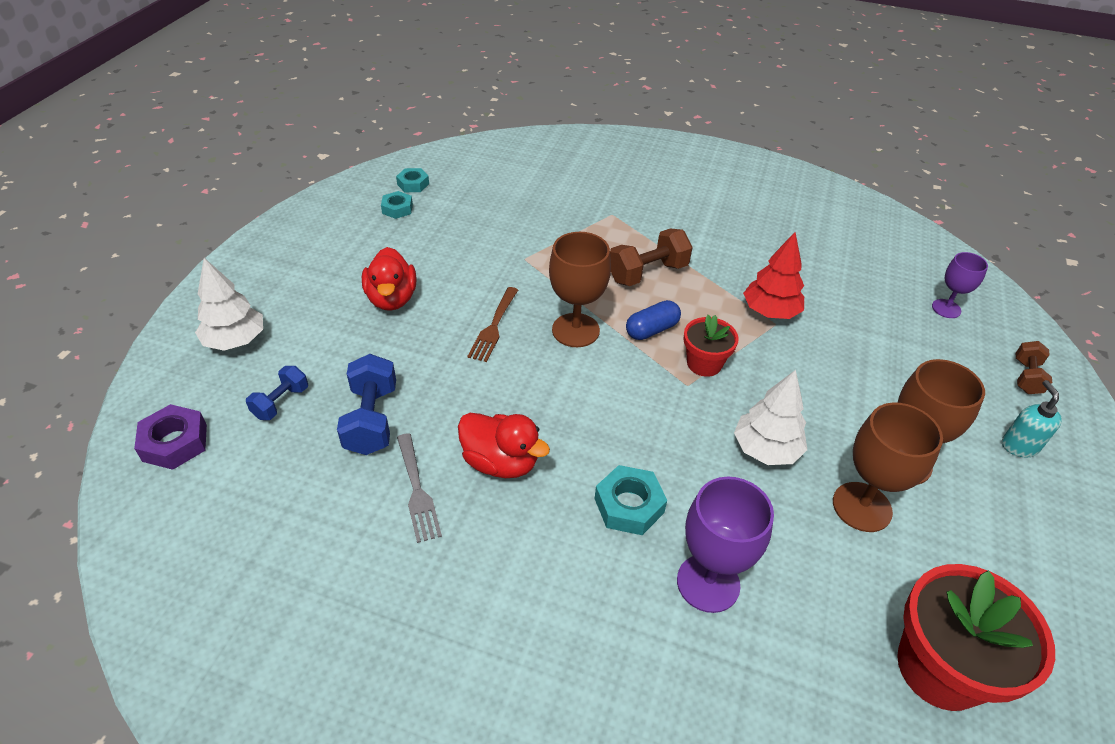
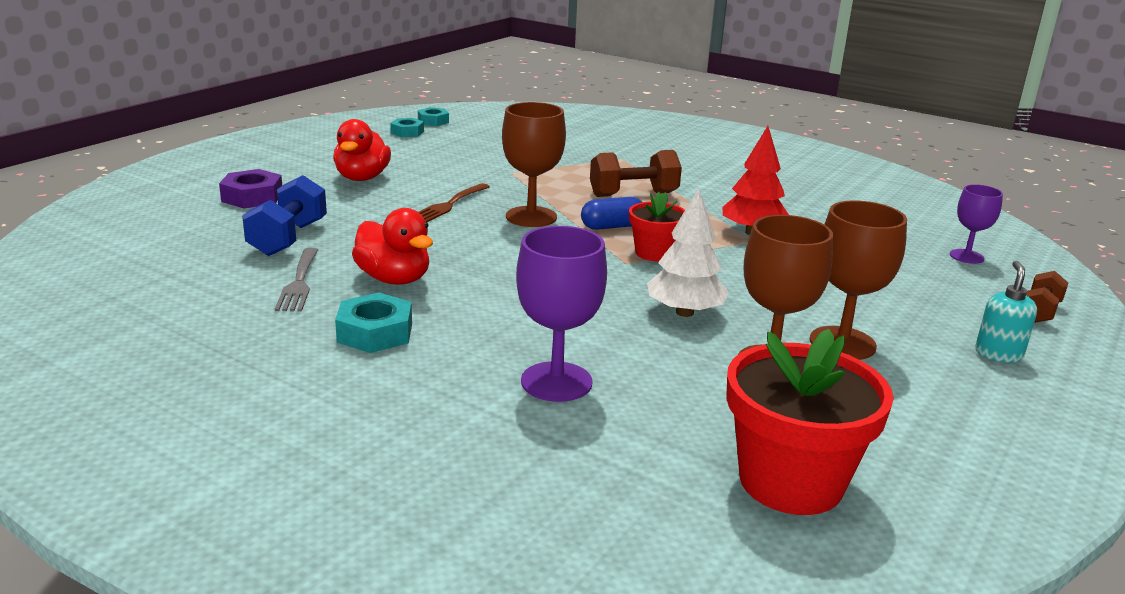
camera: 15 degrees right, 20 degrees down
purple nut [134,404,207,470] -> purple nut moved to [219,169,282,209]
white tree [195,258,263,351] -> none
blue dumbbell [246,366,308,420] -> none
turquoise nut [595,465,667,535] -> turquoise nut moved to [335,292,412,353]

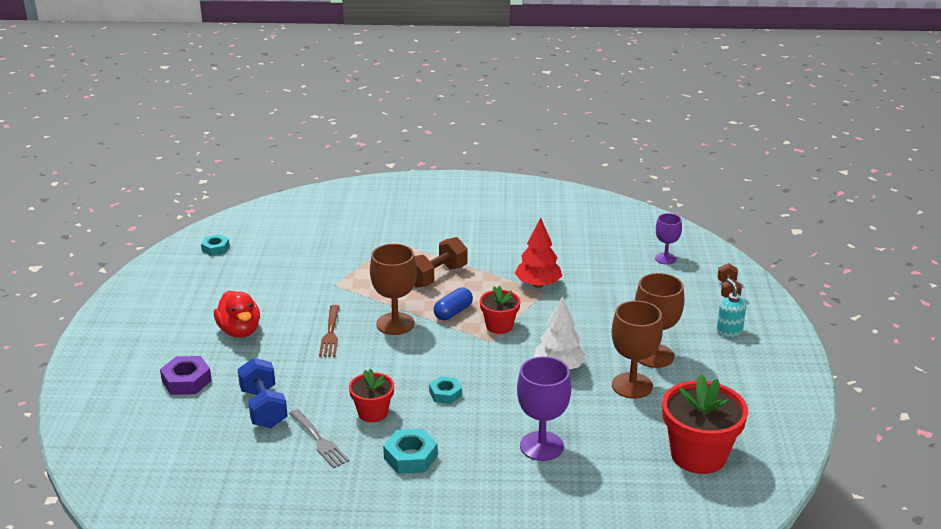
camera: 30 degrees left, 5 degrees up
red duck [352,208,433,285] -> red flower pot [349,369,394,422]
turquoise nut [390,118,424,137] -> turquoise nut moved to [429,376,462,404]

